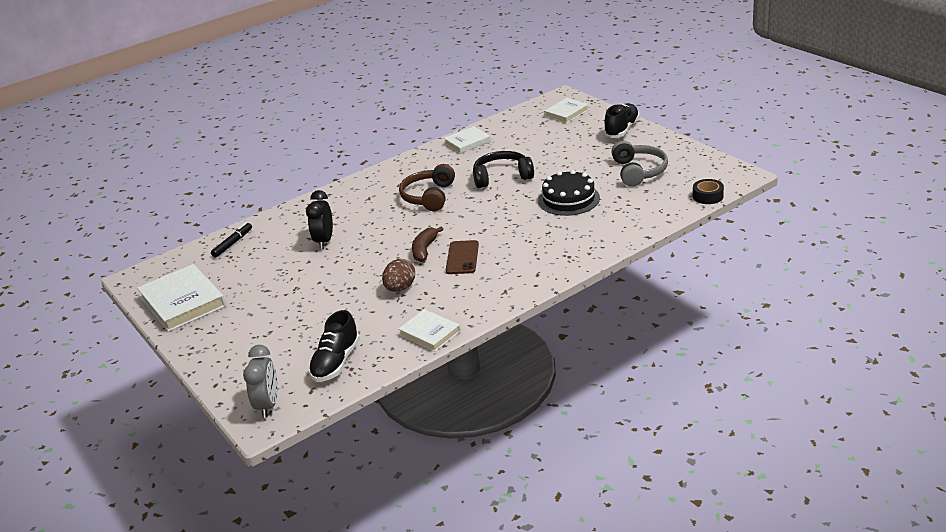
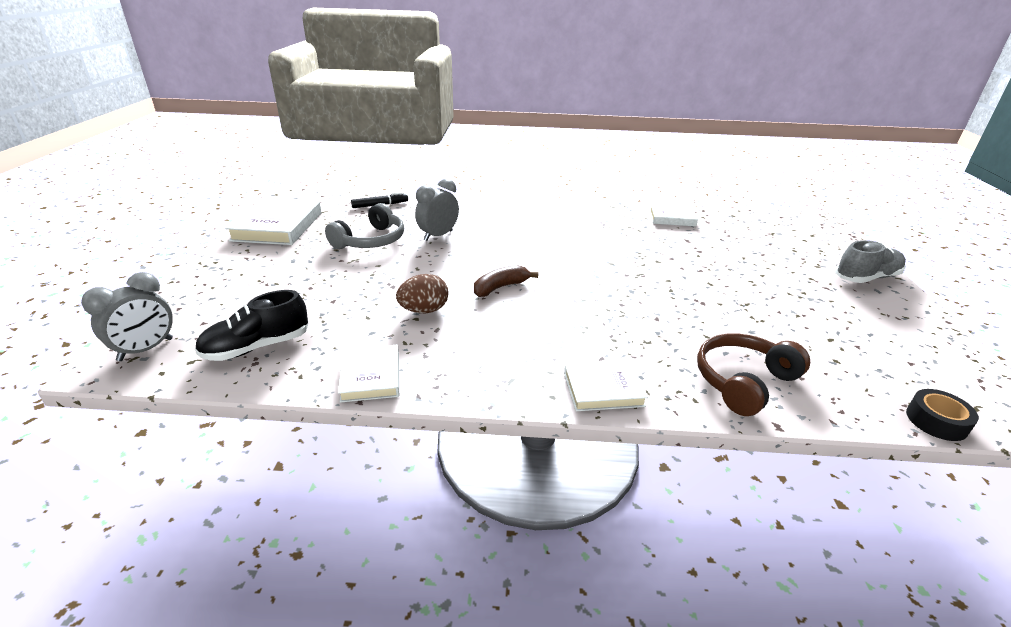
camera: 35 degrees right, 0 degrees up
black clock [306,190,333,249] -> grey clock [415,179,459,241]
brown headphones [399,164,455,211] -> brown headphones moved to [697,333,810,416]
brown phone [446,240,479,274] -> none
black headphones [473,151,534,188] -> none
black cake [538,170,600,216] -> none
white book [544,98,589,123] -> white book moved to [564,361,648,411]
black shoe [604,103,640,138] -> grey shoe [835,240,906,283]
grey headphones [611,141,668,187] -> grey headphones moved to [325,203,404,249]

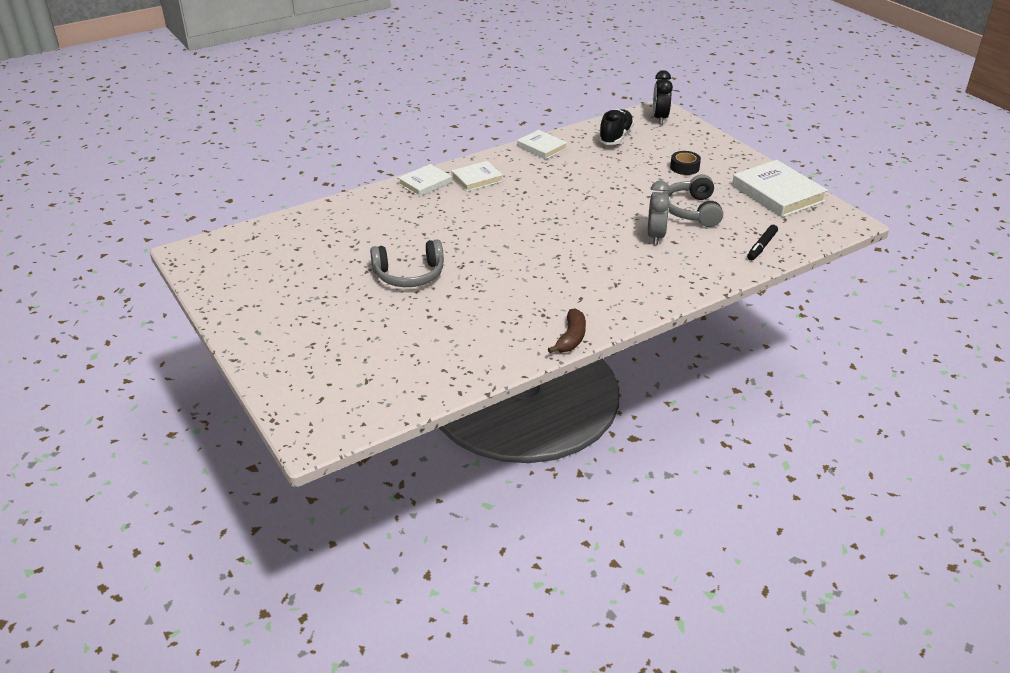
camera: 145 degrees right, 5 degrees up
grey clock [81,272,173,361] -> black clock [653,70,673,124]
brown egg [396,274,449,313] -> none
brown banana [474,265,539,297] -> brown banana moved to [548,308,586,353]
white book [649,204,698,227] -> white book moved to [451,161,503,191]
brown headphones [697,333,810,416] -> none
grey shoe [835,240,906,283] -> none
black tape [906,389,979,441] -> black tape moved to [670,151,701,175]
none -> grey headphones [370,239,444,287]

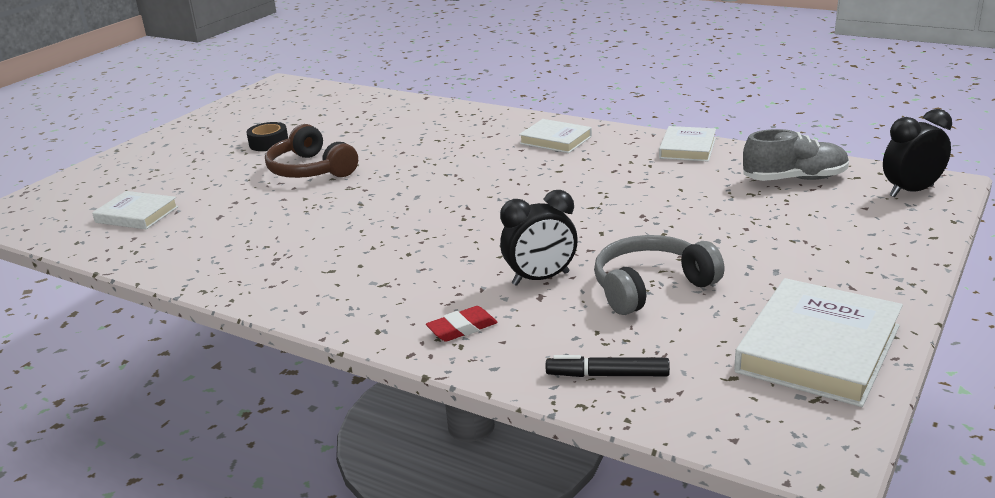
camera: 65 degrees right, 10 degrees down
grey headphones [370,239,444,287] -> brown headphones [265,124,358,178]
white book [398,164,452,197] -> white book moved to [92,191,178,229]
brown banana [548,308,586,353] -> none
black shoe [598,109,634,145] -> grey shoe [743,129,849,181]
grey clock [648,181,670,245] -> black clock [500,190,578,286]
black tape [670,151,701,175] -> black tape moved to [246,122,288,151]
none -> red eraser [426,306,498,342]

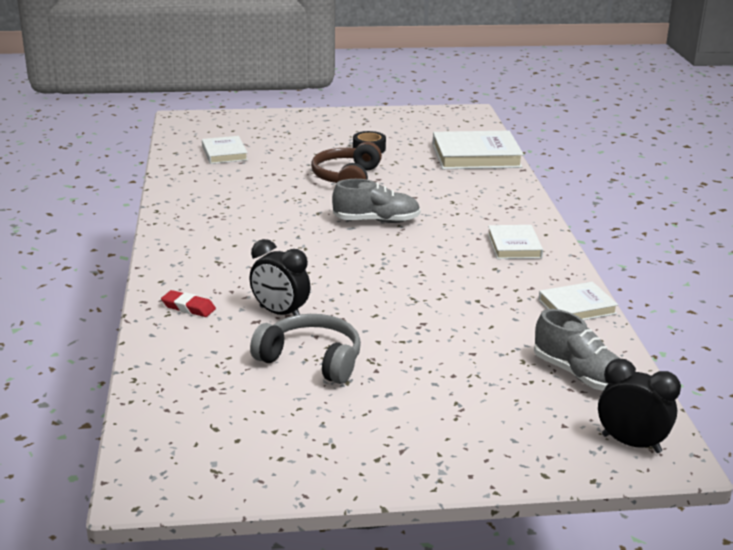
camera: 50 degrees right, 0 degrees up
black marker [546,355,670,377] -> none
white book [734,278,903,407] -> white book moved to [432,131,524,169]
none -> grey shoe [332,179,421,223]

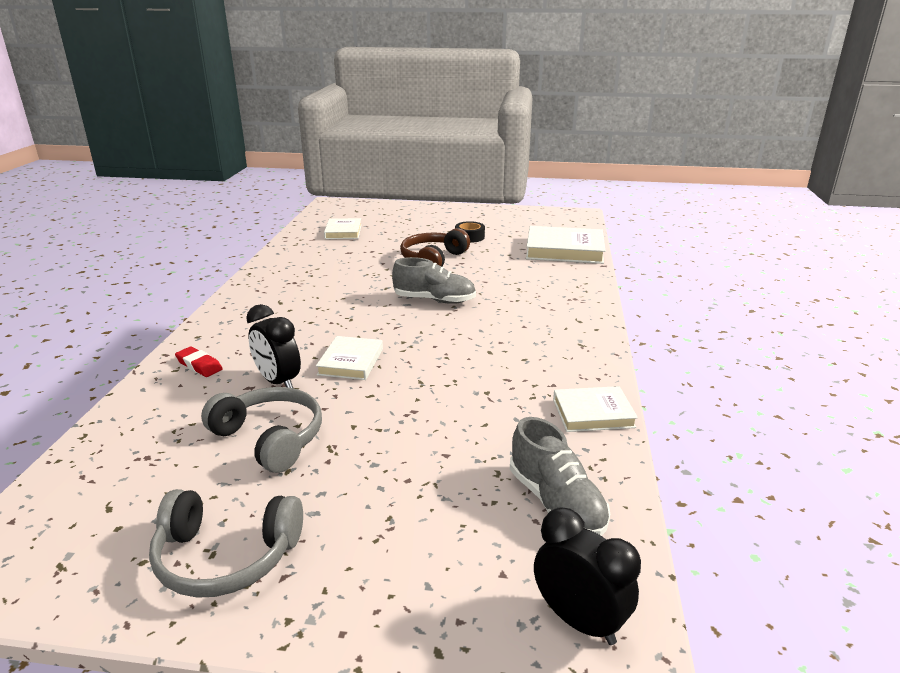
camera: 15 degrees right, 0 degrees up
white book [488,225,543,259] -> white book moved to [316,336,383,380]
none -> grey headphones [149,489,303,598]

